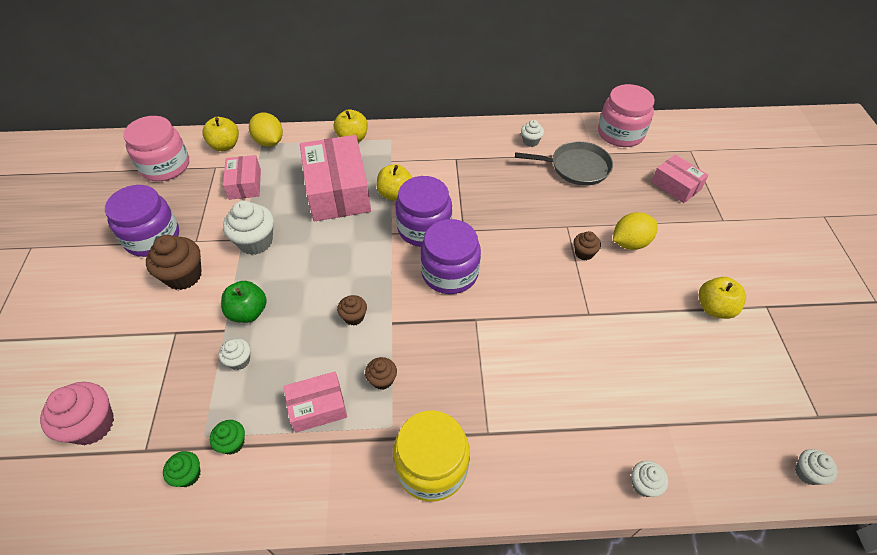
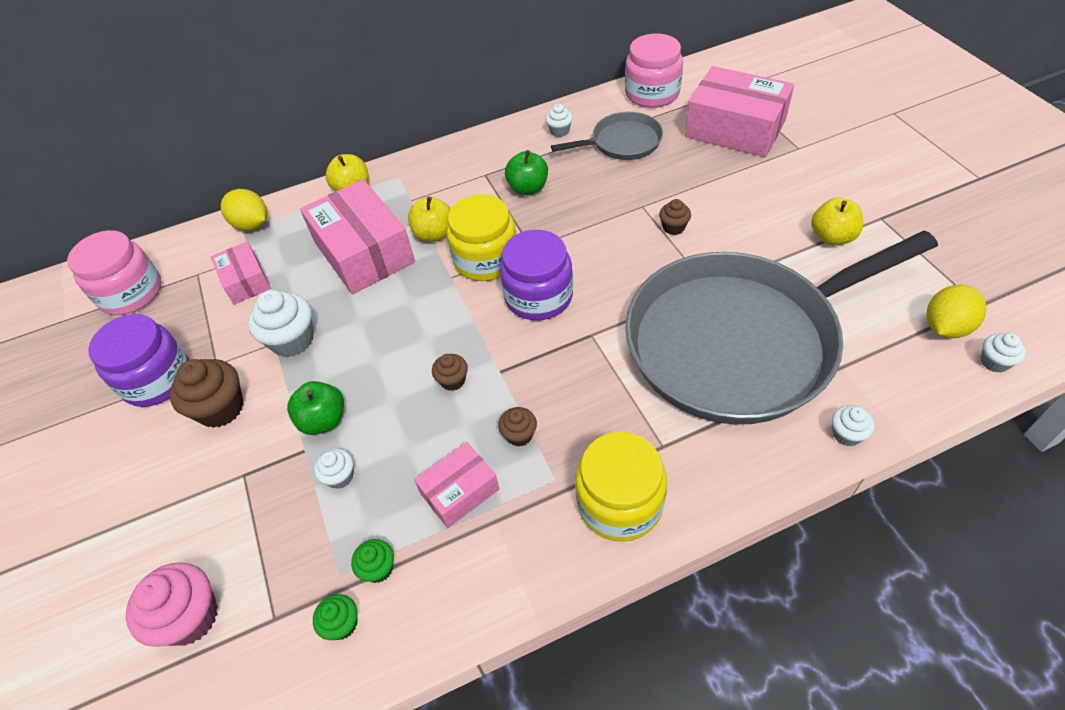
camera: 15 degrees left, 0 degrees up
yellow apple [202,117,239,151] -> none
purple jar [395,176,452,247] -> yellow jar [447,194,517,281]
yellow lemon [613,212,658,250] -> yellow lemon moved to [926,285,986,338]
pink box [651,155,709,203] -> pink box [685,66,794,157], size x1.85
none -> green apple [505,150,548,195]
none -> grey pan [625,230,938,425]

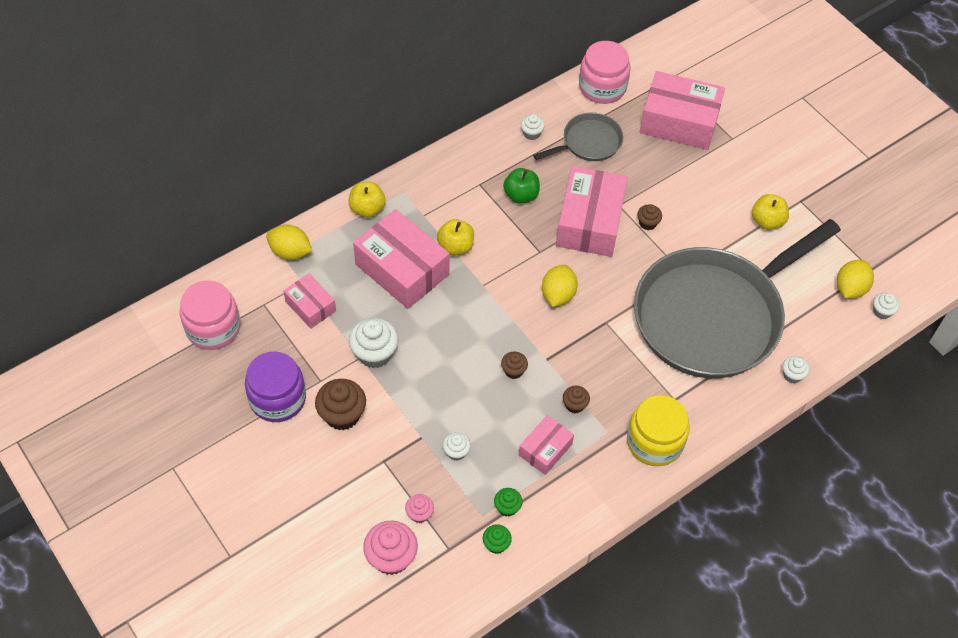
camera: 20 degrees left, 5 degrees up
green apple [287,381,344,435] -> none
yellow jar [447,194,517,281] -> none
purple jar [500,230,573,320] -> yellow lemon [542,265,578,307]
none -> pink cupcake [405,494,434,523]
none -> pink box [556,166,628,257]

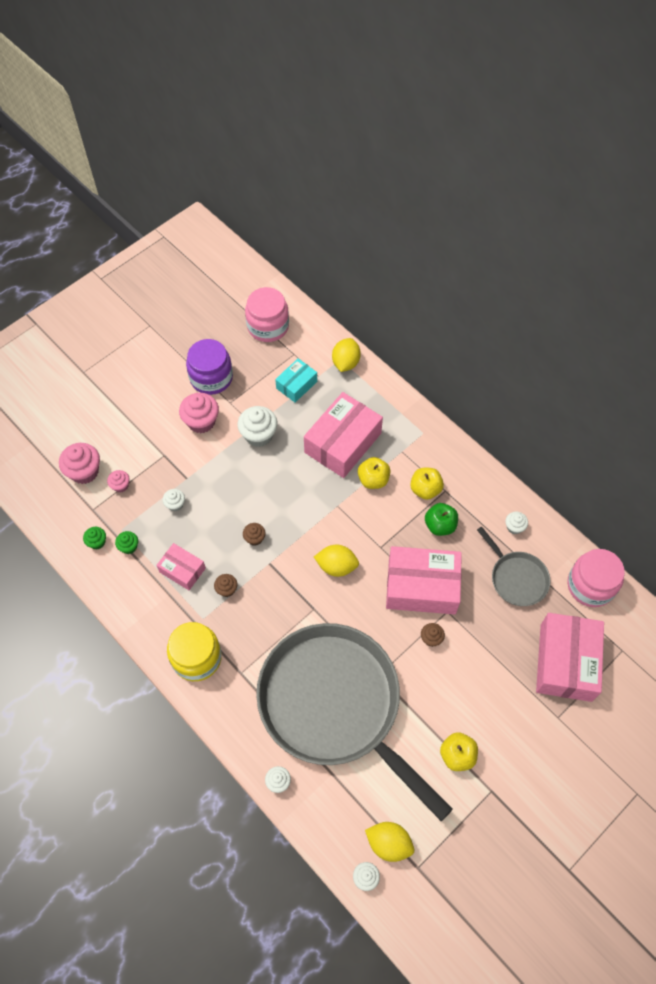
camera: 85 degrees right, 5 degrees up
pink box [284,274,336,329] -> turquoise box [275,358,317,403]
brown cupcake [315,379,366,430] -> pink cupcake [179,393,219,433]
yellow apple [349,182,386,218] -> yellow apple moved to [410,468,444,500]

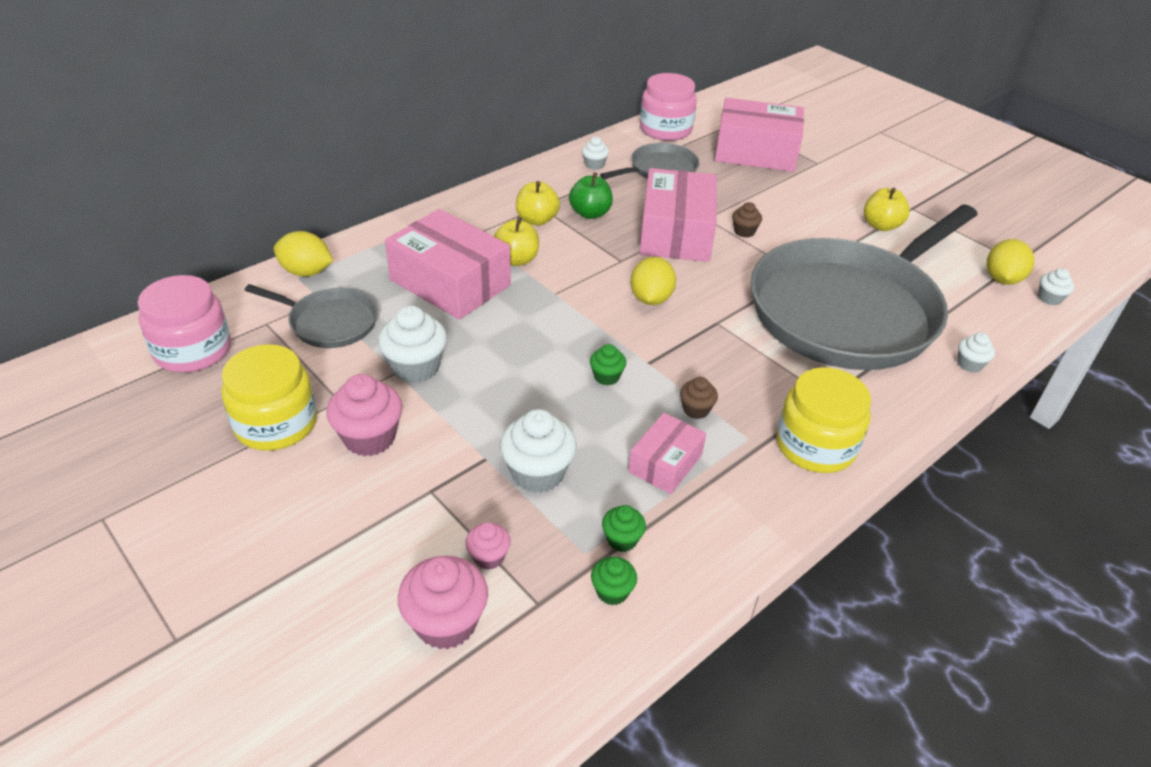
camera: 90 degrees left, 20 degrees down
white cupcake [163,489,185,512] -> white cupcake [500,409,576,493], size x1.84
purple jar [186,339,233,395] -> yellow jar [222,344,317,451]
brown cupcake [243,523,266,546] -> green cupcake [590,344,626,386]
turquoise box [275,358,317,403] -> grey pan [245,284,378,348]

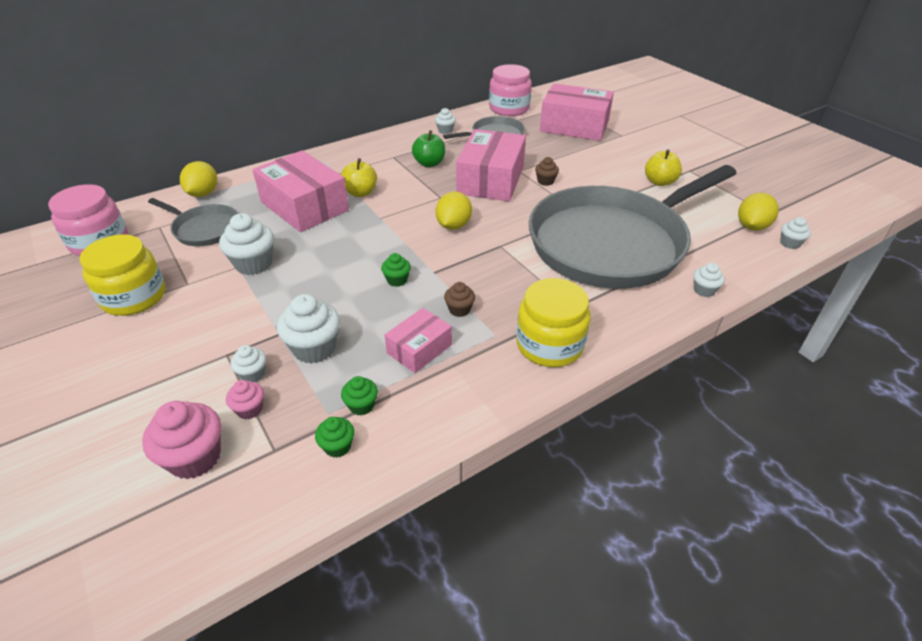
camera: 10 degrees right, 0 degrees up
yellow lemon [274,231,333,277] -> yellow lemon turned 75 degrees clockwise [180,161,217,197]
pink cupcake [326,374,402,456] -> none
yellow apple [516,181,560,226] -> none
none -> white cupcake [230,345,266,382]

